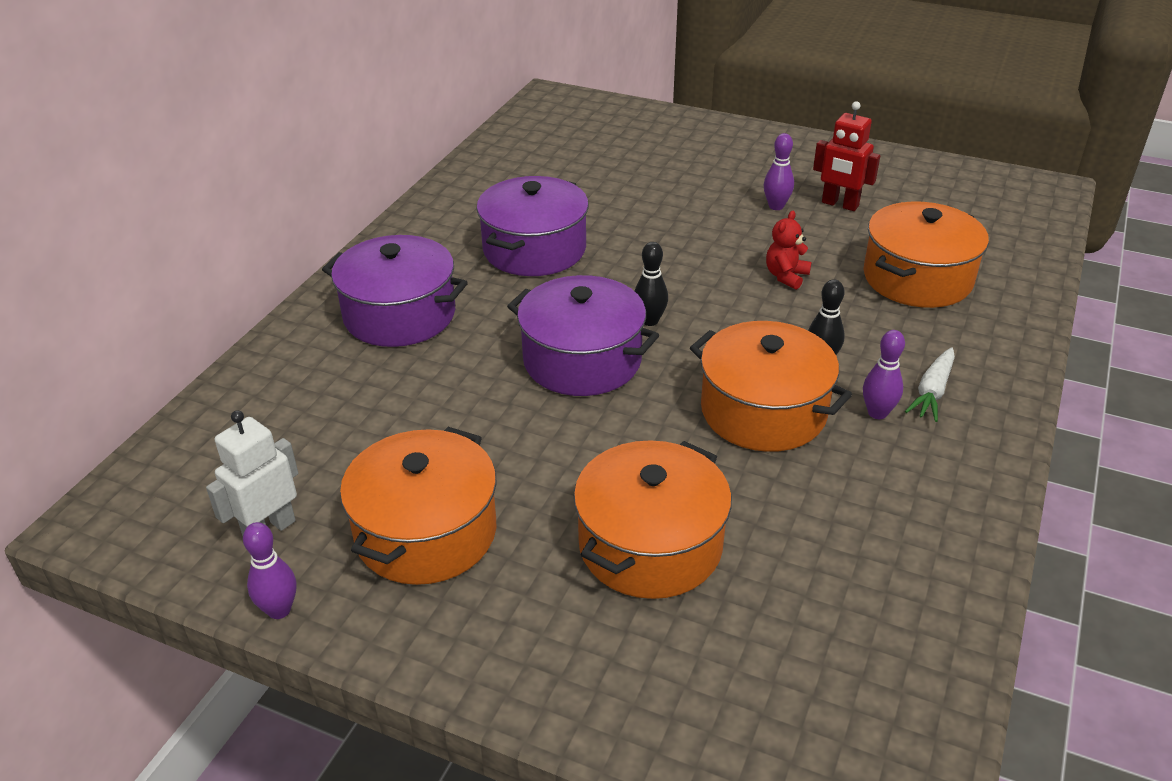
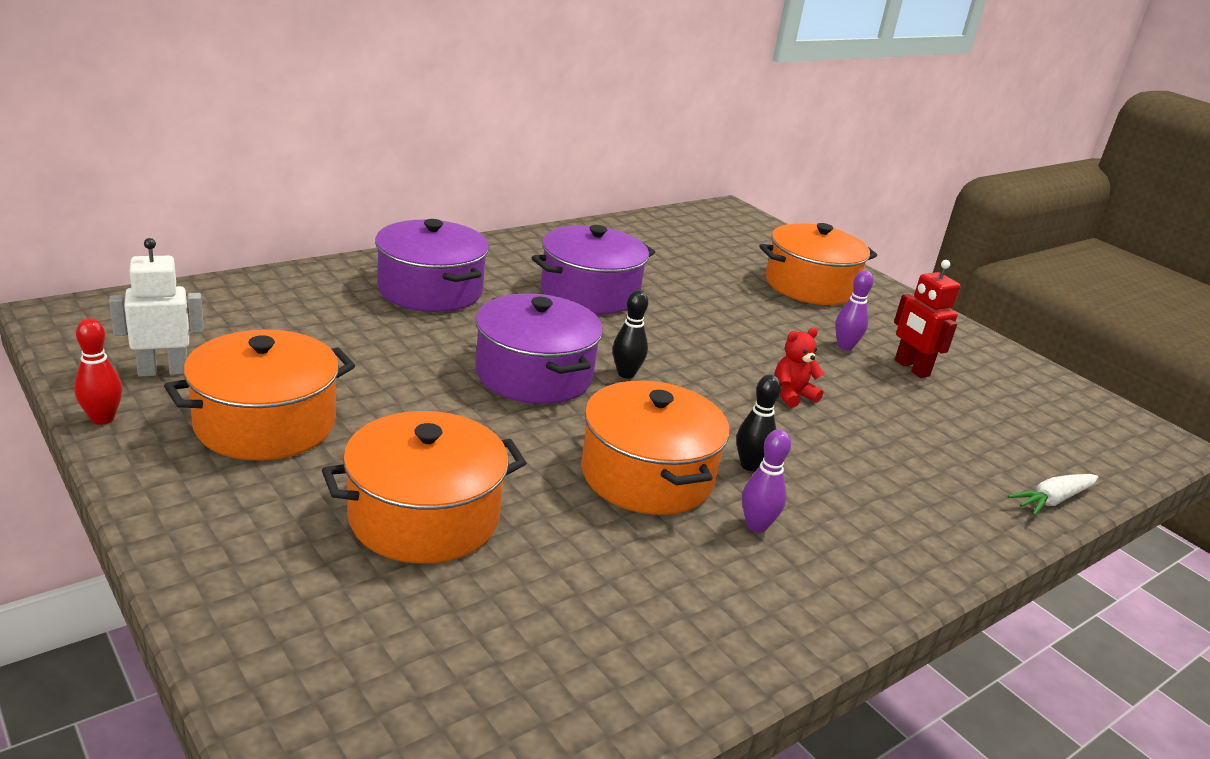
camera: 25 degrees right, 10 degrees down
purple bowling pin [243,522,296,619] -> red bowling pin [74,318,122,425]
orange pot [863,201,989,308] -> orange pot moved to [760,223,877,305]
white carrot [905,347,955,422] -> white carrot moved to [1008,474,1098,516]

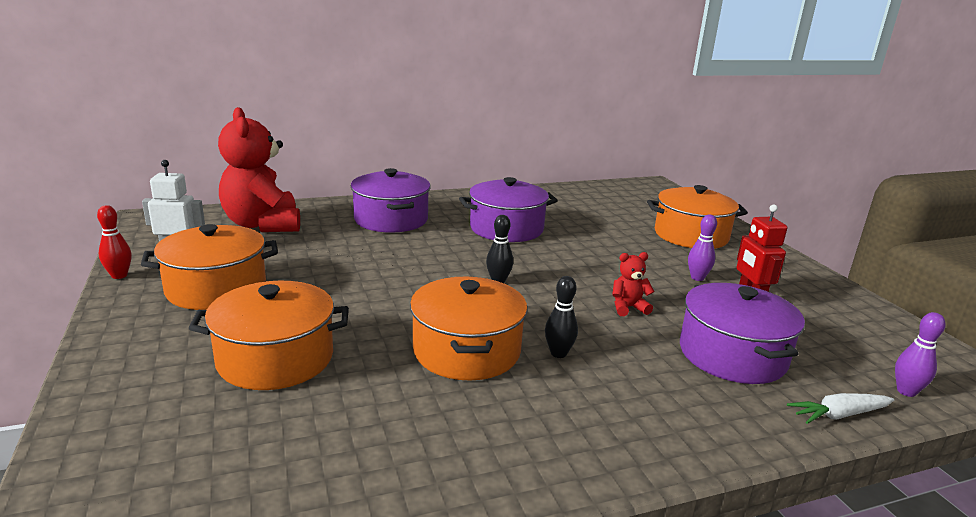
camera: 20 degrees right, 5 degrees down
purple pot [475,293,603,404] -> purple pot moved to [680,283,805,384]
purple bowling pin [742,429,791,533] -> purple bowling pin moved to [895,312,946,397]
none -> red teddy bear [218,107,300,232]

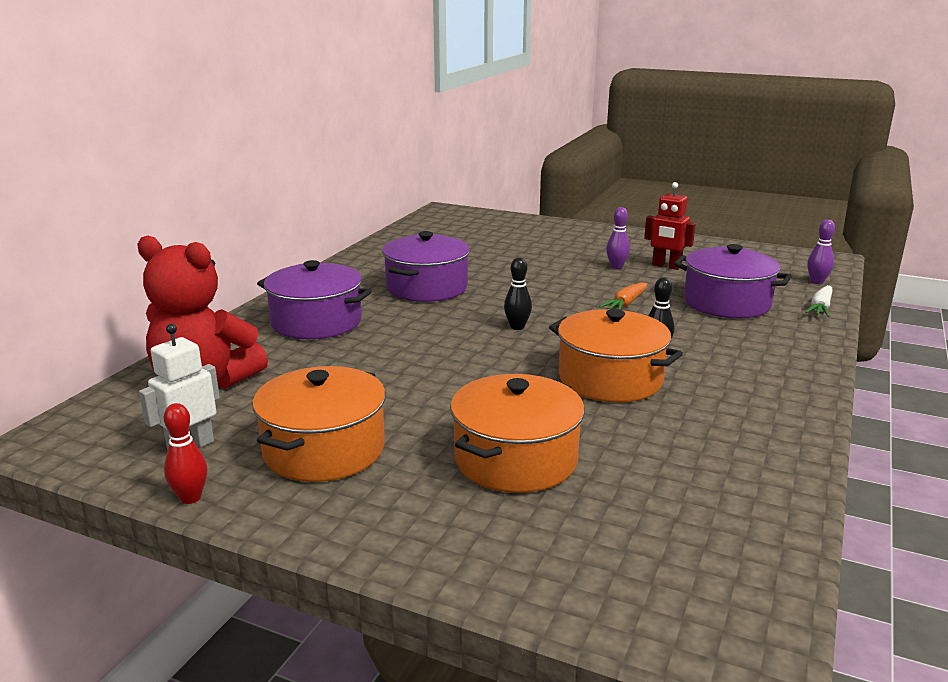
camera: 45 degrees left, 0 degrees up
red teddy bear [612,252,655,316] -> orange carrot [599,282,647,310]
orange pot [647,185,748,249] -> none

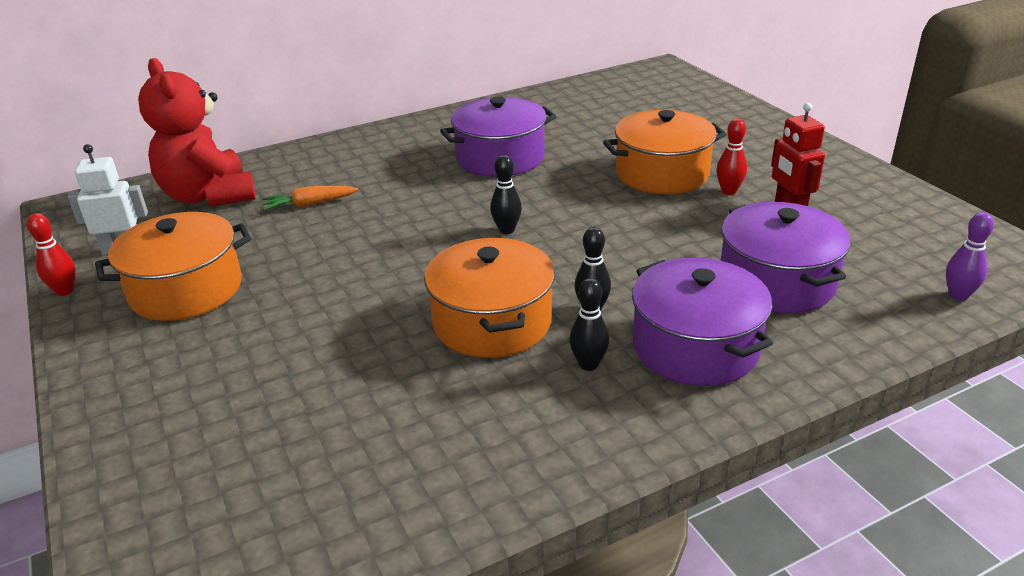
camera: 40 degrees right, 10 degrees up
purple pot [257,260,372,339] -> purple pot moved to [632,258,773,386]
orange pot [450,374,585,493] -> orange pot moved to [603,110,727,194]
orange carrot [599,282,647,310] -> orange carrot moved to [262,186,358,210]
purple bowling pin [606,207,630,269] -> red bowling pin [716,118,747,195]
white carrot [805,285,833,317] -> none
none -> black bowling pin [569,278,609,371]

